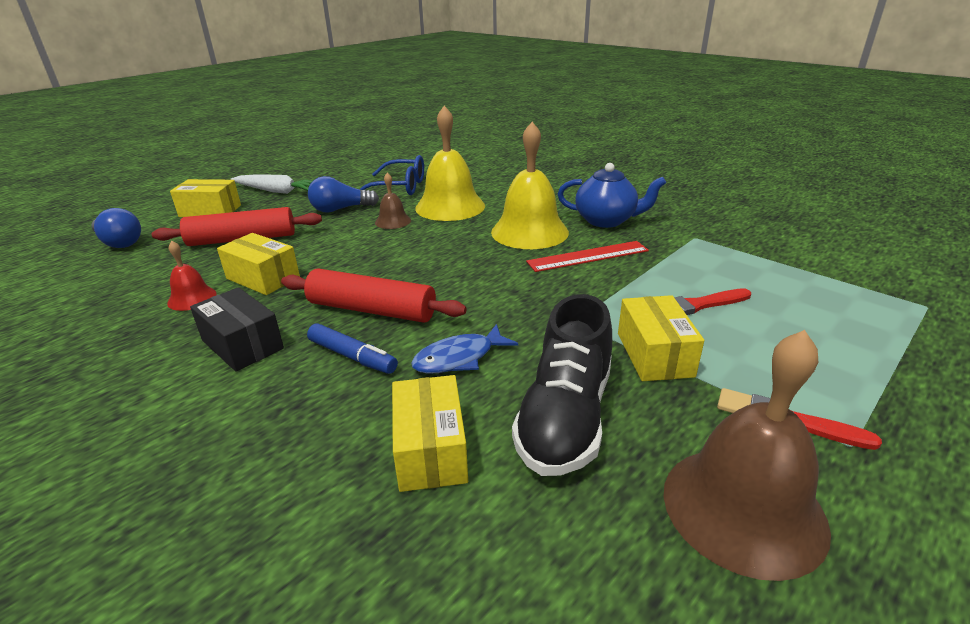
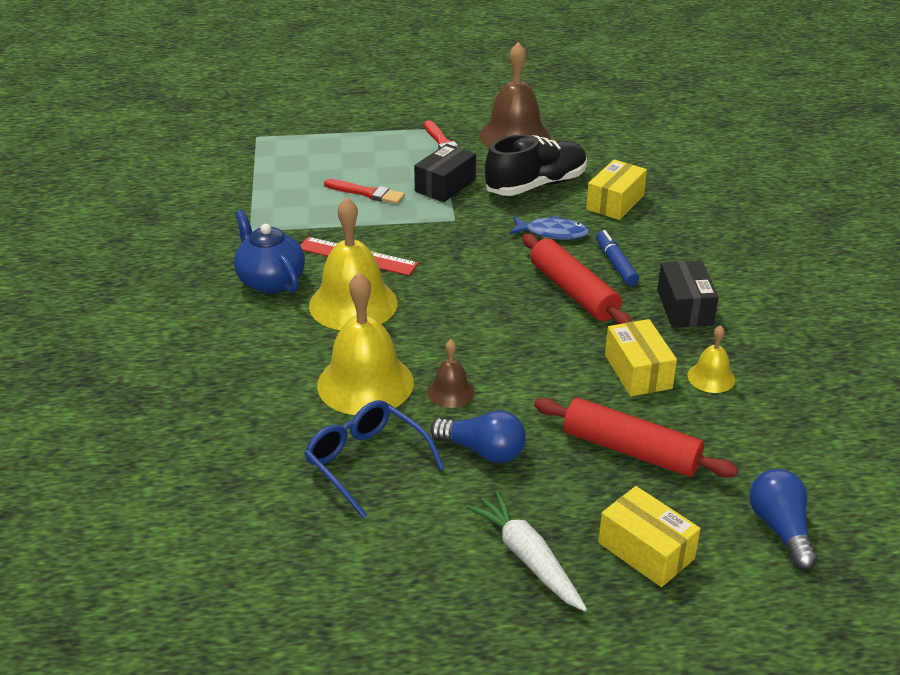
camera: 140 degrees left, 5 degrees up
red bell [167,241,217,311] -> yellow bell [688,325,735,393]
yellow box [618,295,704,381] -> black box [414,144,476,202]

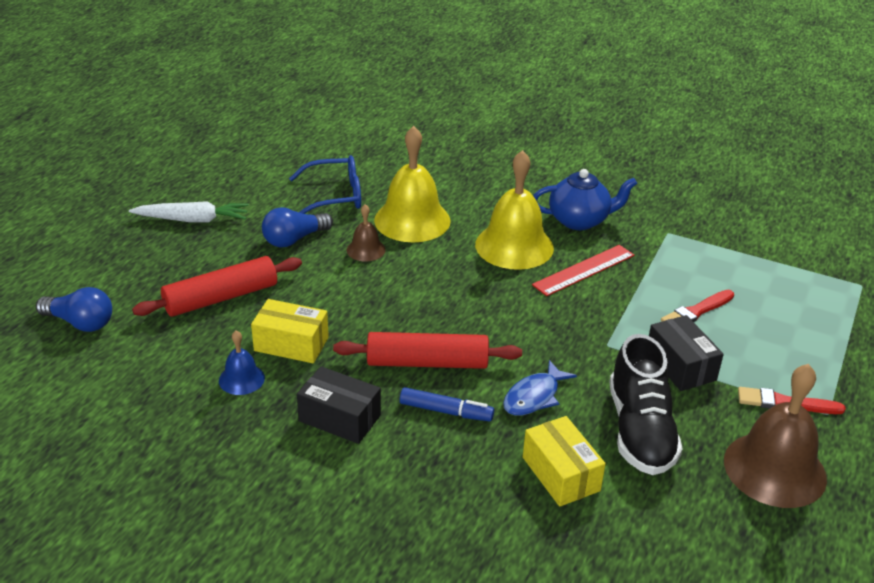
camera: 120 degrees right, 0 degrees up
yellow box [598,486,700,587] -> none
yellow bell [688,325,735,393] -> blue bell [219,330,265,395]

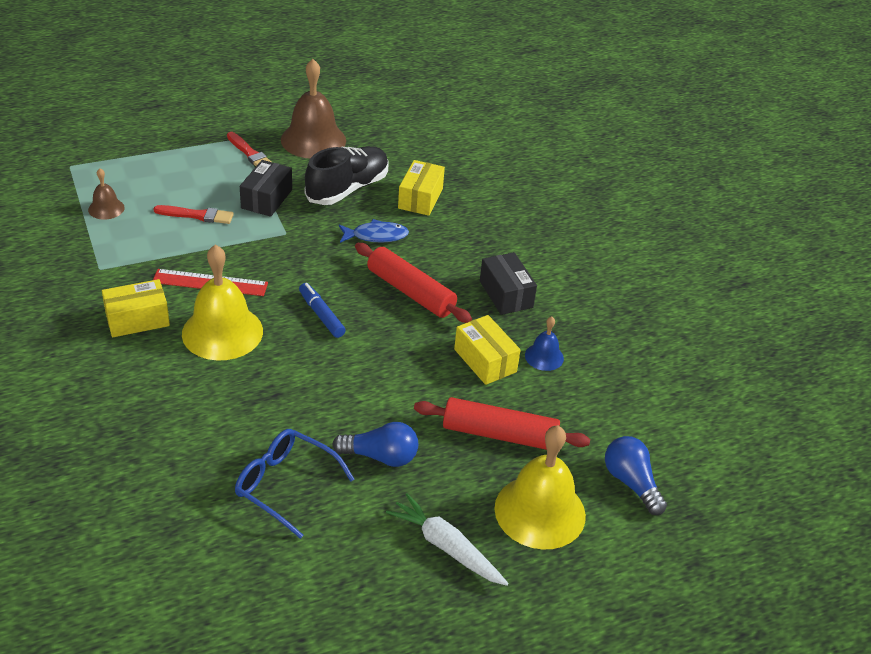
camera: 140 degrees left, 5 degrees up
brown bell [347,204,386,261] -> brown bell moved to [88,168,125,220]
yellow bell [374,126,451,242] -> yellow bell moved to [494,425,586,549]
blue marker [400,387,494,422] -> blue marker moved to [299,283,346,338]
blue teapot [533,169,637,230] -> yellow box [102,279,170,337]

